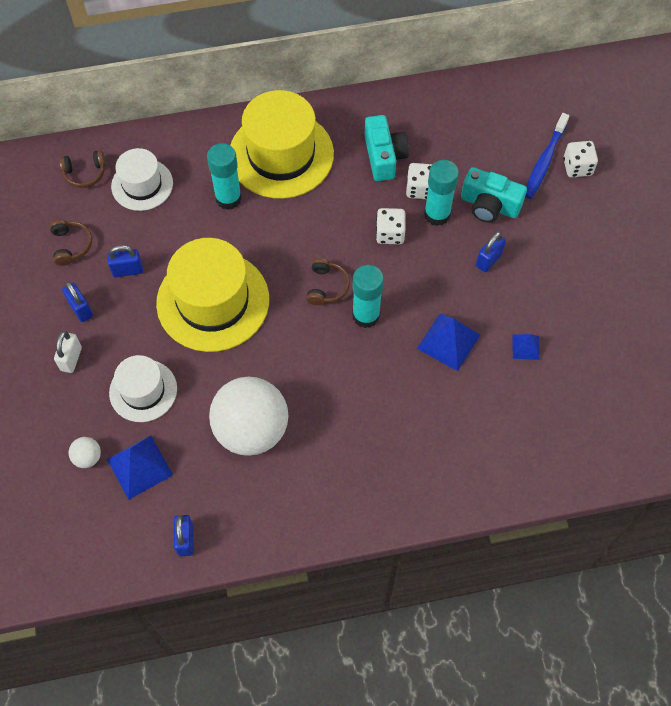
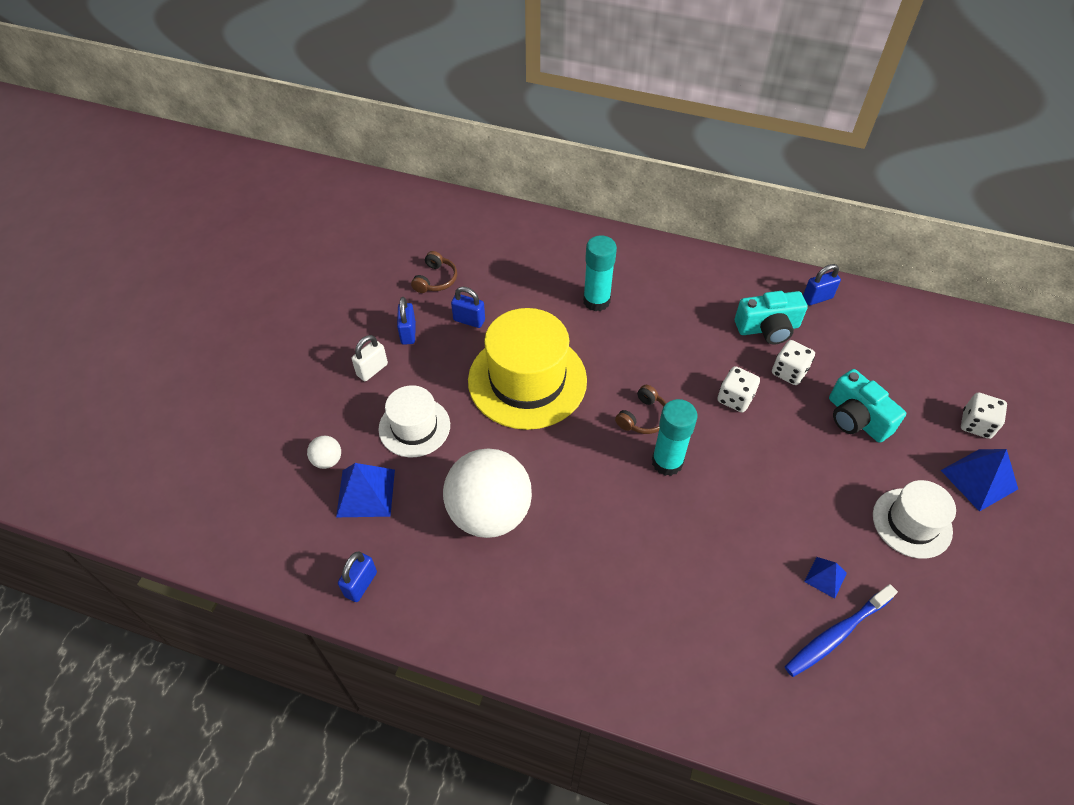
camera: 30 degrees right, 10 degrees down
brown headphones [59,150,106,188] -> none
white hat [111,148,173,211] -> white hat moved to [873,480,956,559]
yellow hat [230,90,334,199] -> none
turquoise camera [364,115,409,181] -> turquoise camera turned 60 degrees clockwise [735,291,808,344]
blue pyramid [417,313,480,371] -> blue pyramid moved to [941,449,1018,512]
turquoise glue stick [424,160,459,226] -> none
blue padlock [476,232,506,272] -> blue padlock moved to [803,264,841,305]
blue toothbrush [525,113,570,199] -> blue toothbrush moved to [785,584,898,677]

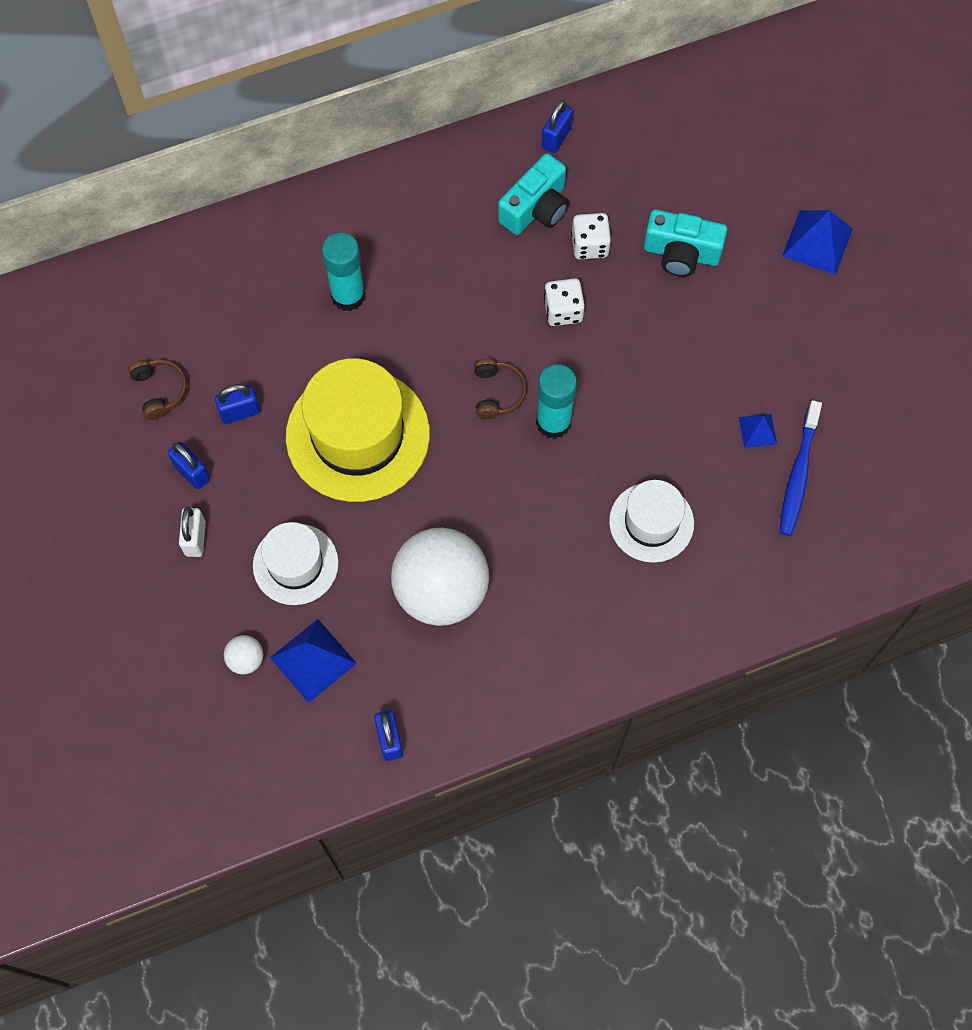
camera: 40 degrees left, 15 degrees up
white hat [873,480,956,559] -> white hat moved to [609,480,694,563]
white dice [961,393,1007,439] -> none

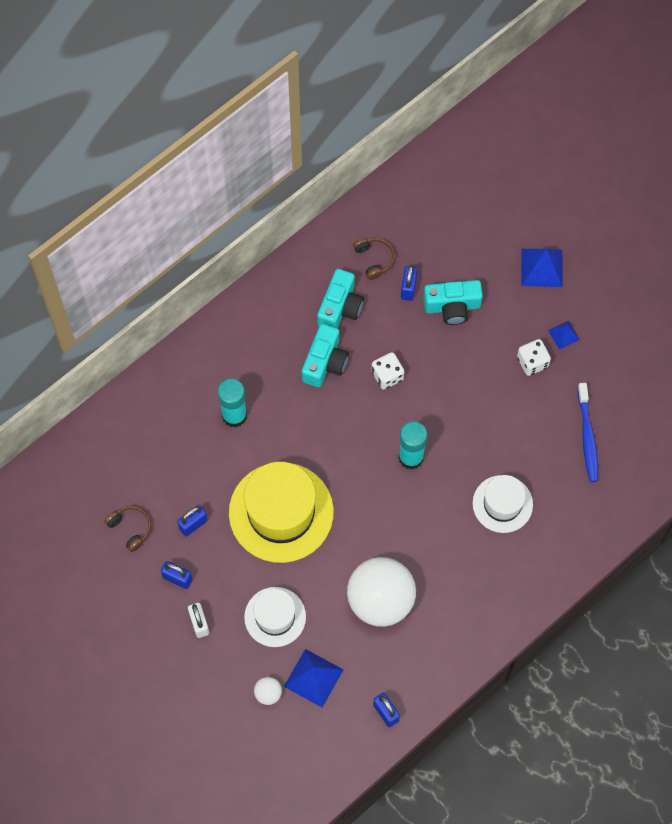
camera: 20 degrees left, 0 degrees up
brown headphones [474,358,527,419] -> brown headphones moved to [353,238,395,280]
blue padlock [542,100,573,153] -> blue padlock moved to [401,265,417,301]
white dice [571,213,611,259] -> white dice moved to [517,339,551,376]
blue pyramid [739,414,777,448] -> blue pyramid moved to [548,321,580,350]
none -> turquoise camera [302,324,349,387]

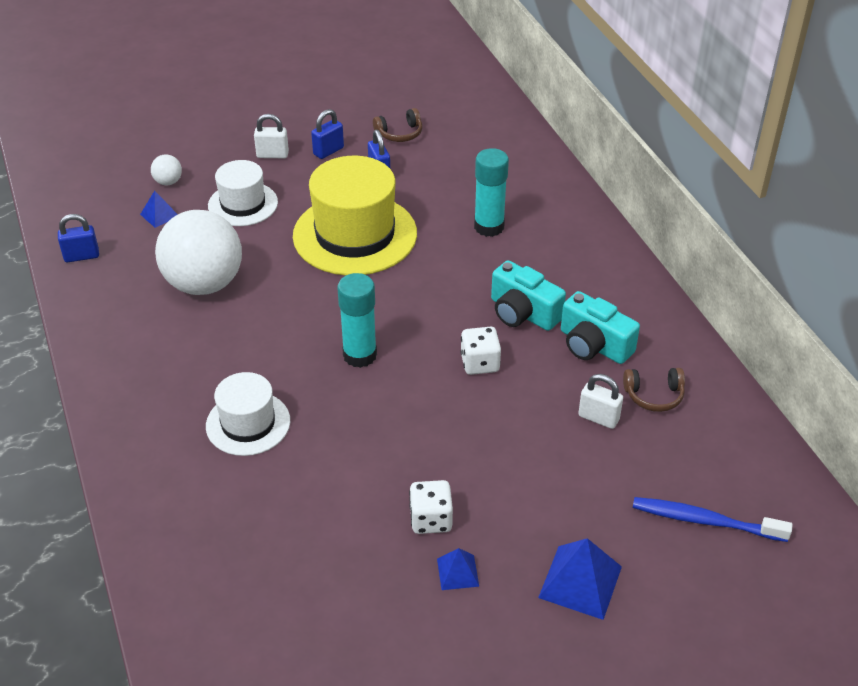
camera: 110 degrees right, 25 degrees down
blue pyramid [284,649,343,707] -> blue pyramid [140,191,178,228], size x0.57
blue padlock [401,265,417,301] -> white padlock [578,374,623,429]
turquoise camera [424,280,483,325] -> none
blue toothbrush [577,383,598,482] -> blue toothbrush moved to [633,497,792,542]

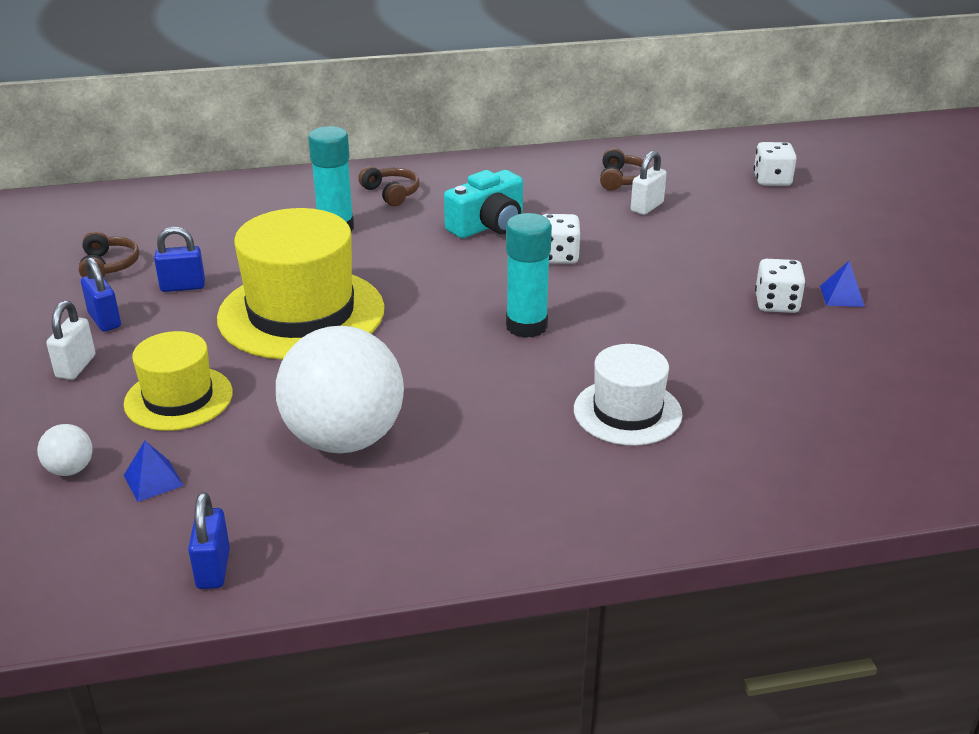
camera: 80 degrees left, 10 degrees down
white hat [208,160,278,226] -> yellow hat [124,331,233,431]
blue pyramid [538,538,622,620] -> none
turquoise camera [561,291,640,364] -> none
blue toothbrush [633,497,792,542] -> white dice [754,142,797,186]
none -> brown headphones [358,166,420,206]

